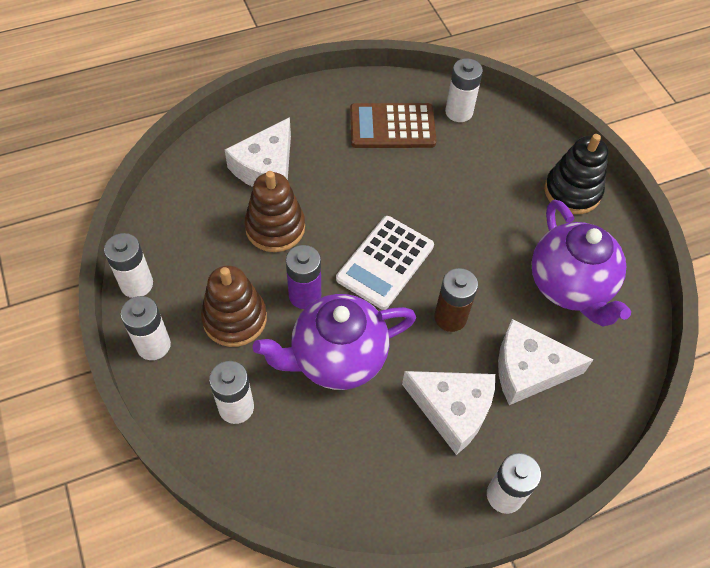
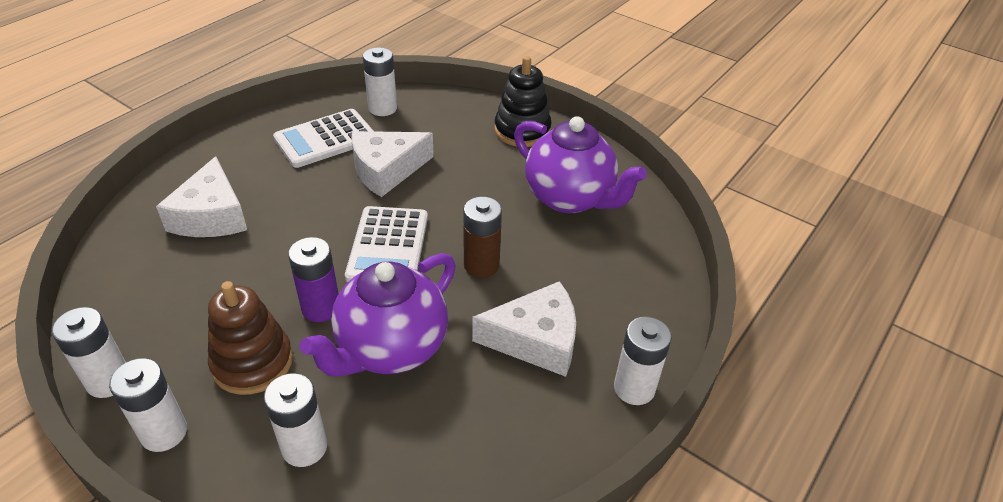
camera: 30 degrees left, 15 degrees down
brown stacking toy [244,171,305,252] -> none
brown calculator [350,103,437,148] -> white calculator [273,109,374,168]
white cheese [498,319,593,405] -> white cheese moved to [351,131,434,197]

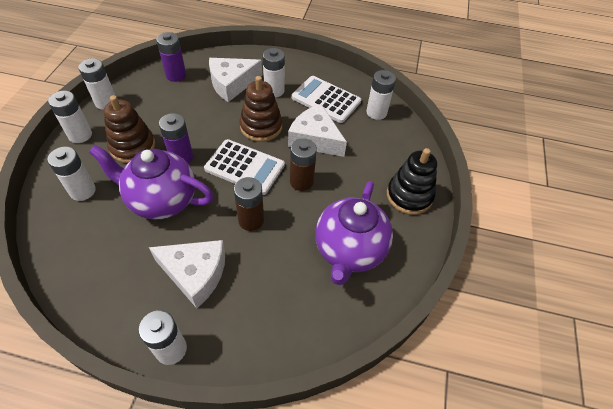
camera: 65 degrees right, 10 degrees up
white calculator [345,206,428,282] -> white calculator turned 135 degrees counterclockwise [204,139,285,195]
white cheese [472,281,576,377] -> white cheese turned 45 degrees counterclockwise [149,240,225,308]
none -> purple battery [156,32,186,82]
none -> brown stacking toy [240,76,282,142]
none -> white battery [263,48,285,97]
none -> brown battery [290,138,317,191]

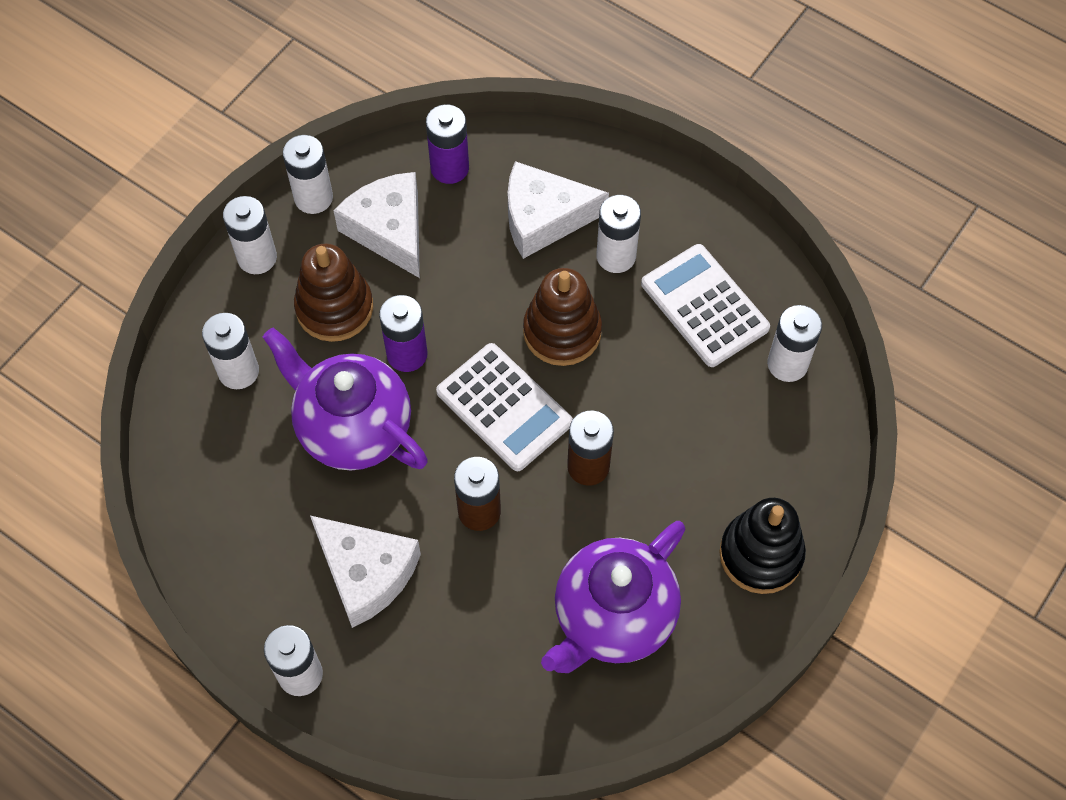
camera: 25 degrees right, 10 degrees up
white cheese [288,104,347,157] -> white cheese moved to [334,172,420,278]

